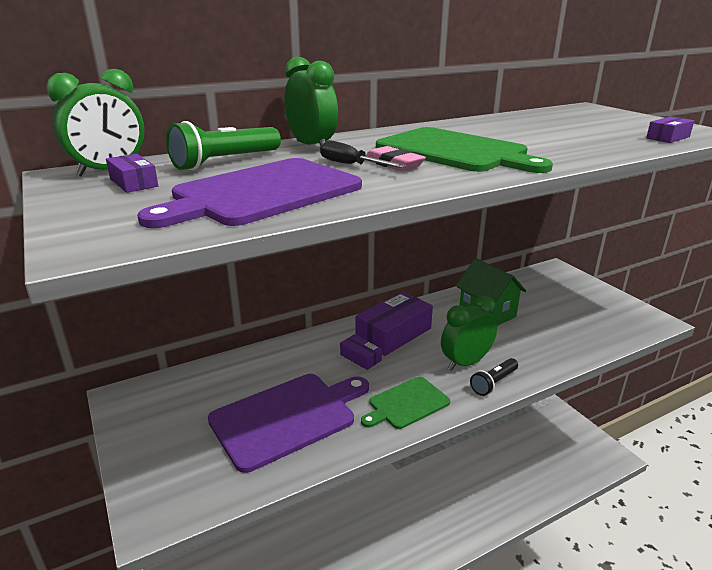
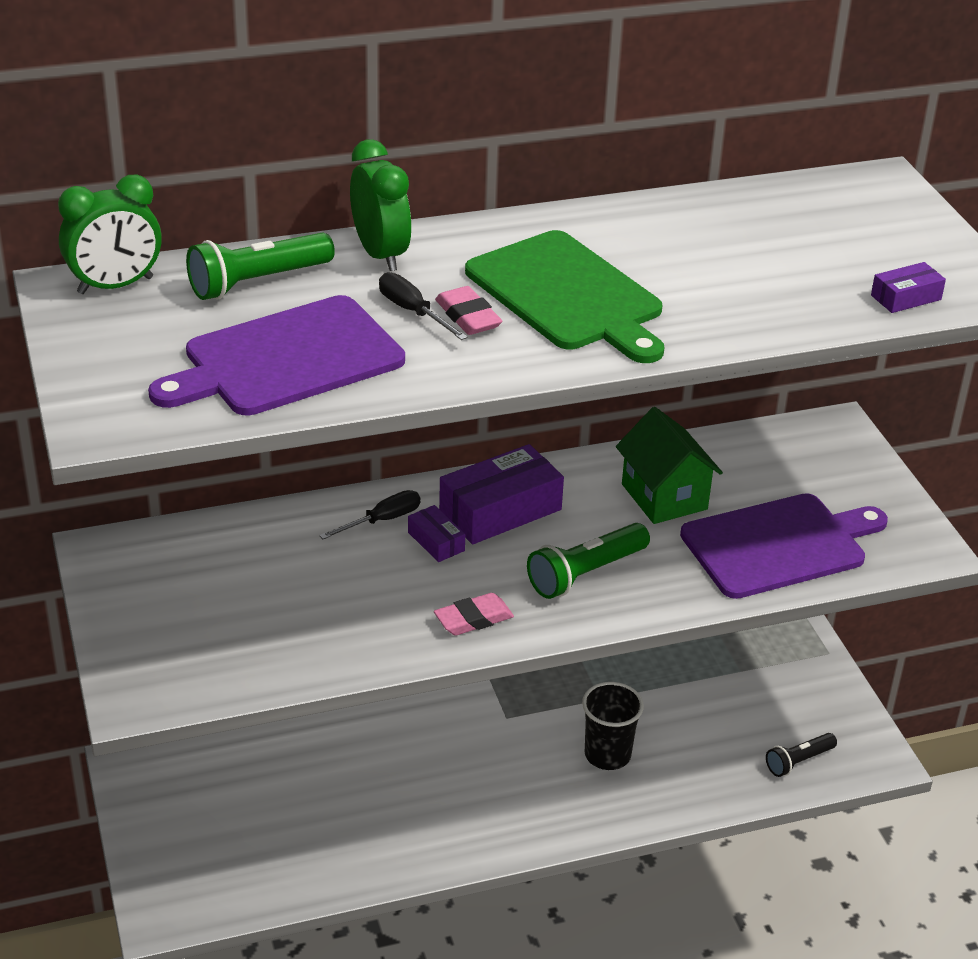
camera: 10 degrees right, 10 degrees up
purple box [106,154,158,193] -> none
purple cutting board [208,374,369,473] -> purple cutting board moved to [680,493,888,599]
green cutting board [361,377,450,429] -> pink eraser [434,593,514,635]
green clock [441,296,497,371] -> green flashlight [527,523,650,599]
black flashlight [470,358,518,396] -> black flashlight moved to [766,733,837,777]
none -> black screwdriver [319,490,420,539]
none -> black cup [582,682,644,770]

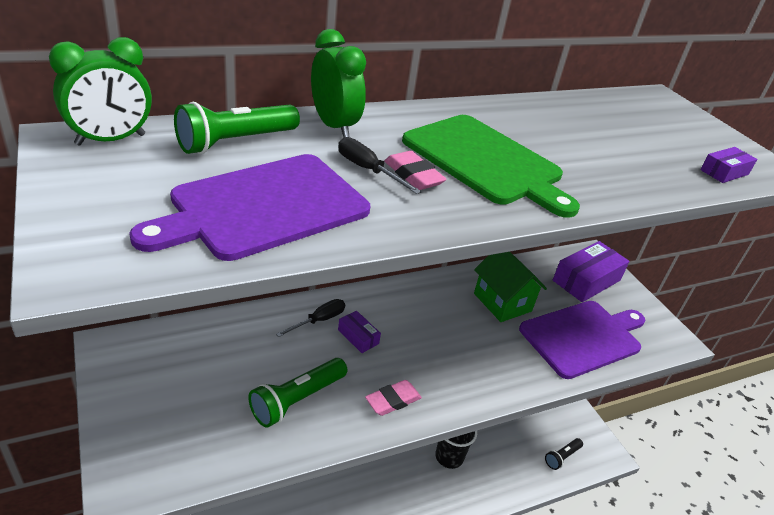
camera: 10 degrees left, 0 degrees up
purple box [439,444,564,544] -> purple box moved to [553,241,630,302]
green flashlight [527,523,650,599] -> green flashlight moved to [248,358,347,428]

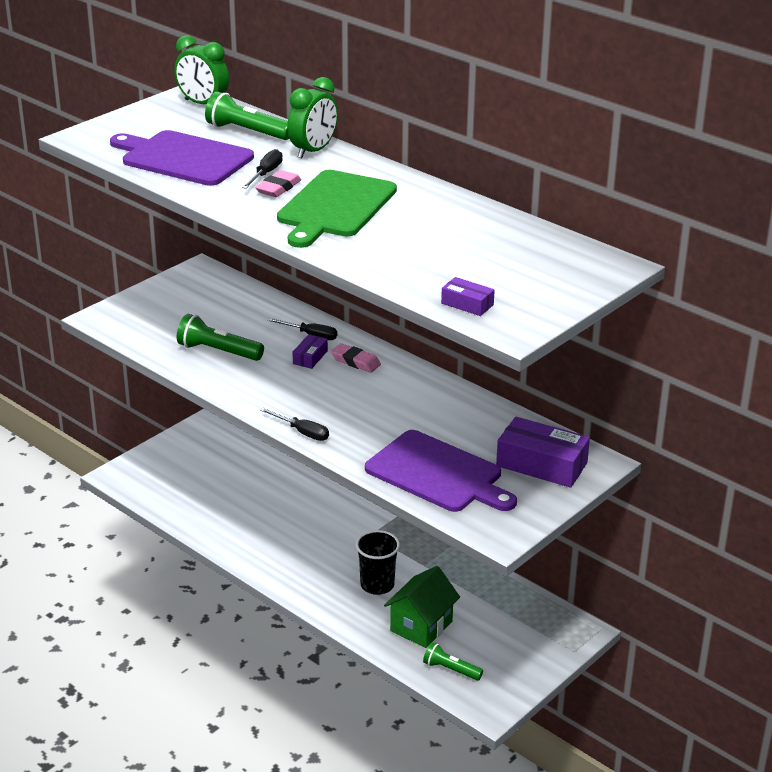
camera: 70 degrees right, 5 degrees down
pink eraser [365,380,422,416] -> pink eraser moved to [331,343,381,373]
green house [474,252,547,322] -> green house moved to [384,566,460,648]
black flashlight [545,438,583,470] -> green flashlight [423,642,483,681]
none -> black screwdriver [260,408,329,441]

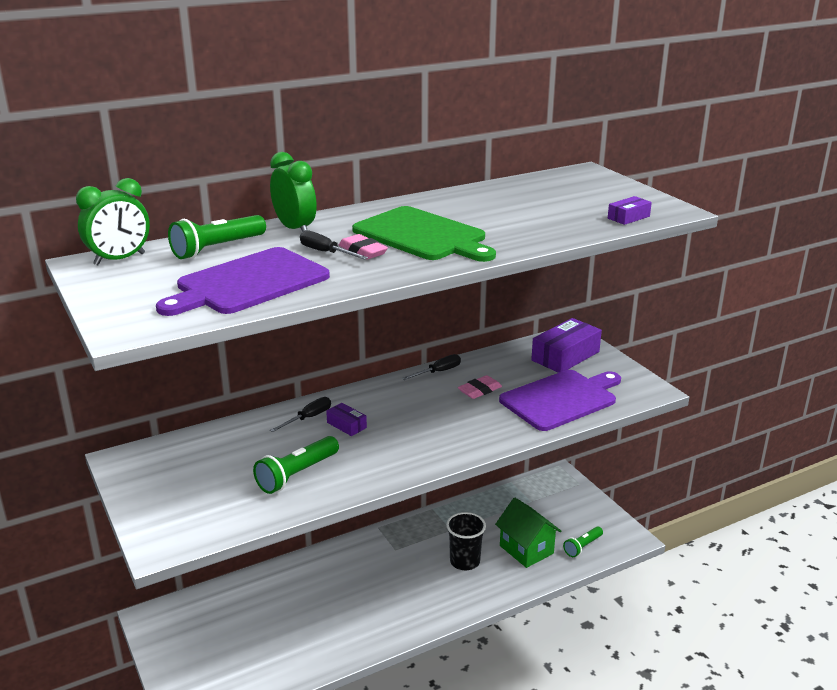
camera: 70 degrees left, 5 degrees down
black screwdriver [260,408,329,441] -> black screwdriver moved to [402,354,461,380]
pink eraser [331,343,381,373] -> pink eraser moved to [458,375,502,399]

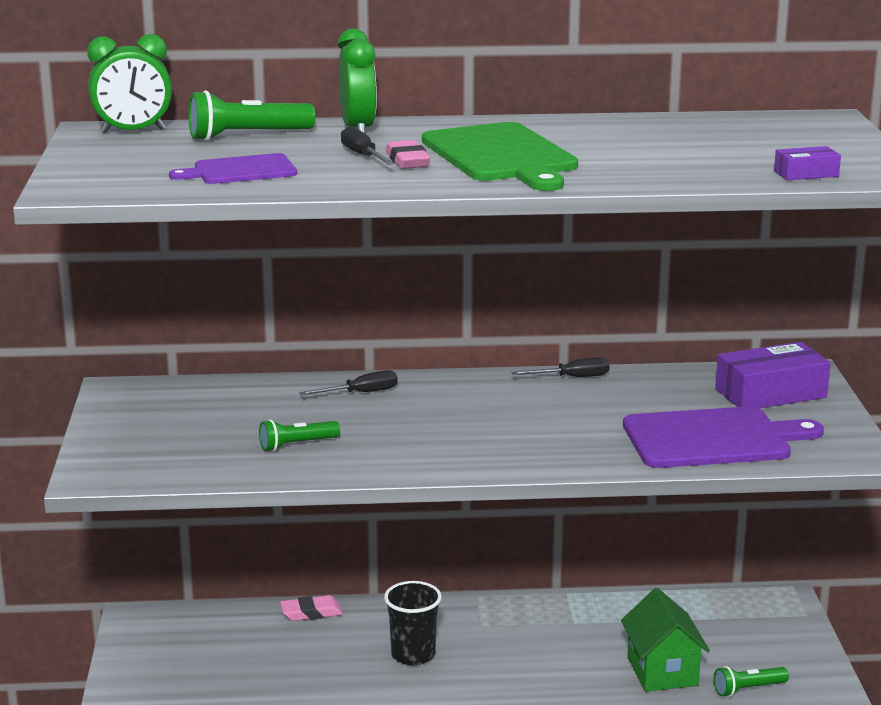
camera: 25 degrees right, 5 degrees down
purple cutting board [156,247,330,316] -> purple cutting board [169,153,297,184], size x0.58
green flashlight [253,436,339,494] -> green flashlight [259,420,340,452], size x0.65
purple box [326,403,367,436] -> none
black cup [446,512,486,570] -> black cup moved to [384,581,442,665]
pink eraser [458,375,502,399] -> pink eraser moved to [280,595,343,621]

